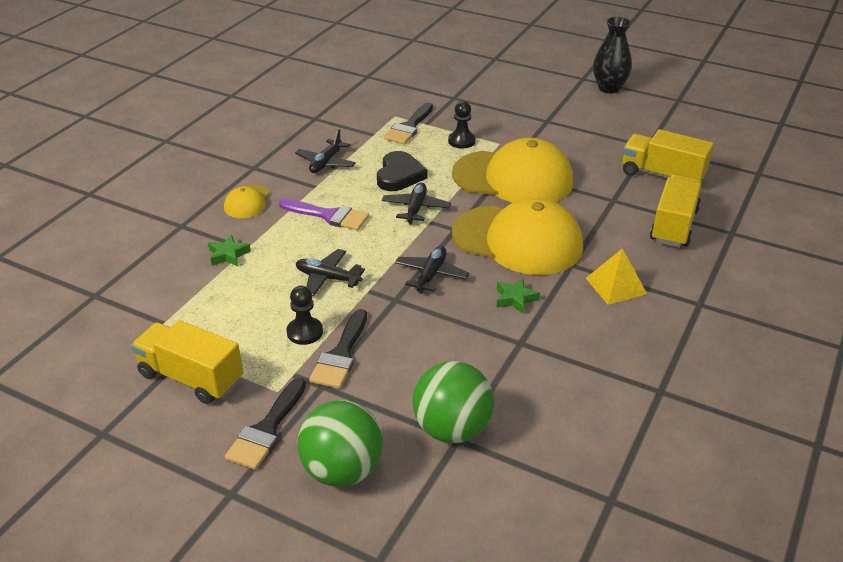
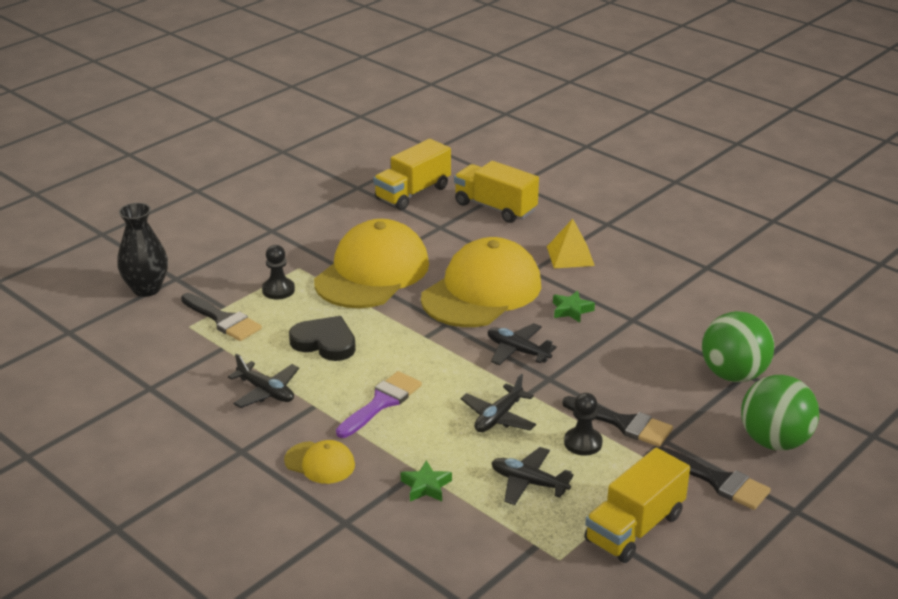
camera: 75 degrees left, 5 degrees down
black plane [382,183,451,225] -> black plane moved to [491,447,574,505]
black vase [593,17,632,93] -> black vase moved to [117,203,168,297]

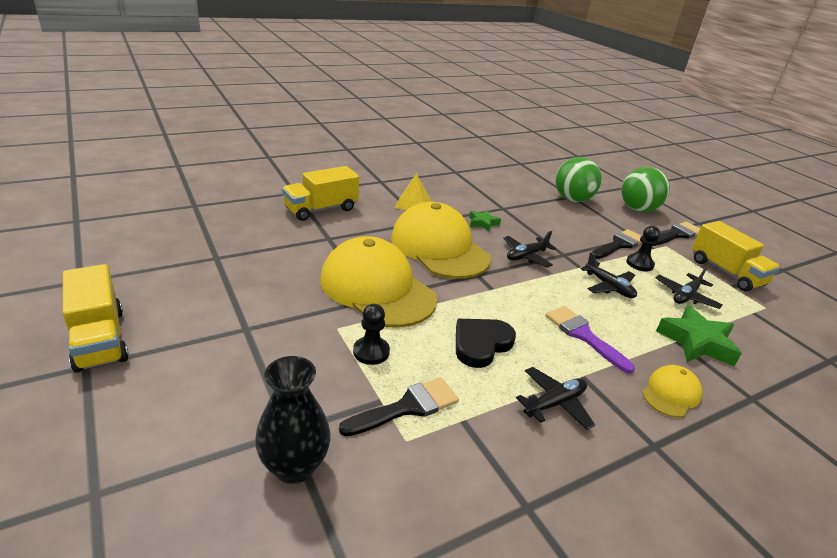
camera: 75 degrees left, 0 degrees up
yellow truck [373,139,451,210] -> yellow truck moved to [63,264,129,373]
green star [401,460,452,501] -> green star [656,305,742,366], size x1.80

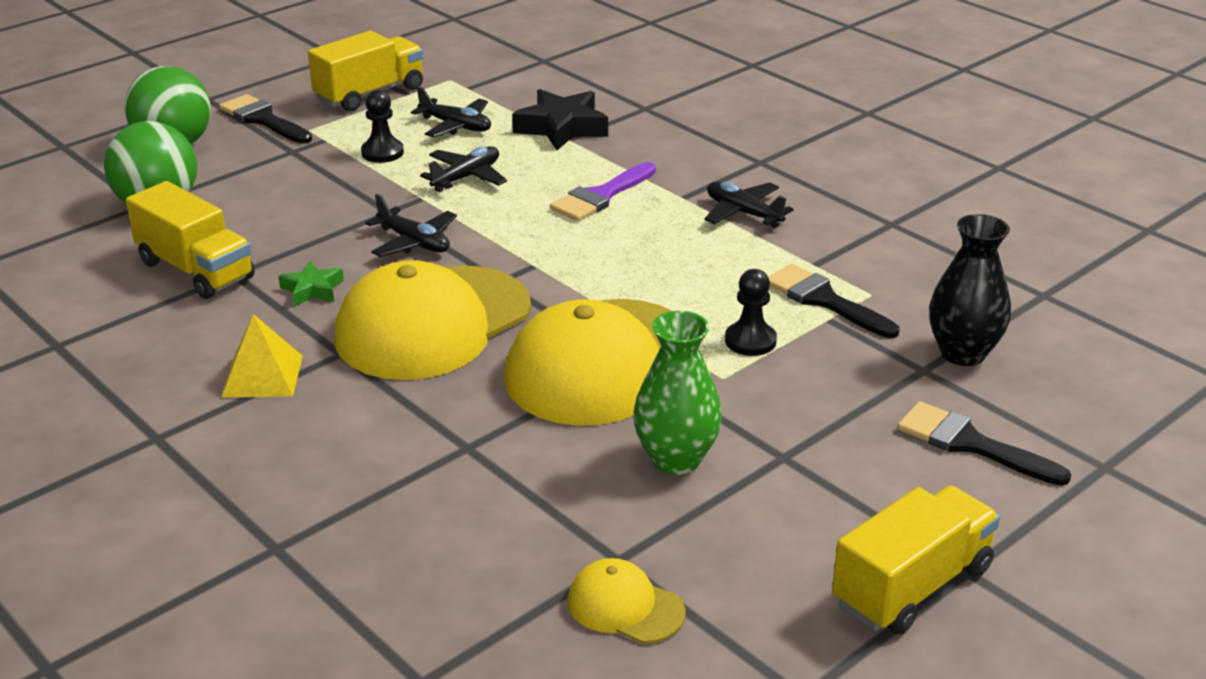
camera: 100 degrees left, 0 degrees up
yellow truck [282,166,359,221] -> yellow truck moved to [126,181,255,299]
black heart [456,319,516,368] -> none
black brush [591,229,642,259] -> black brush moved to [897,401,1071,486]
yellow cap [642,365,702,418] -> yellow cap moved to [568,558,686,644]
green star [656,305,742,366] -> black star [512,89,608,151]
none -> green vase [633,311,722,475]

